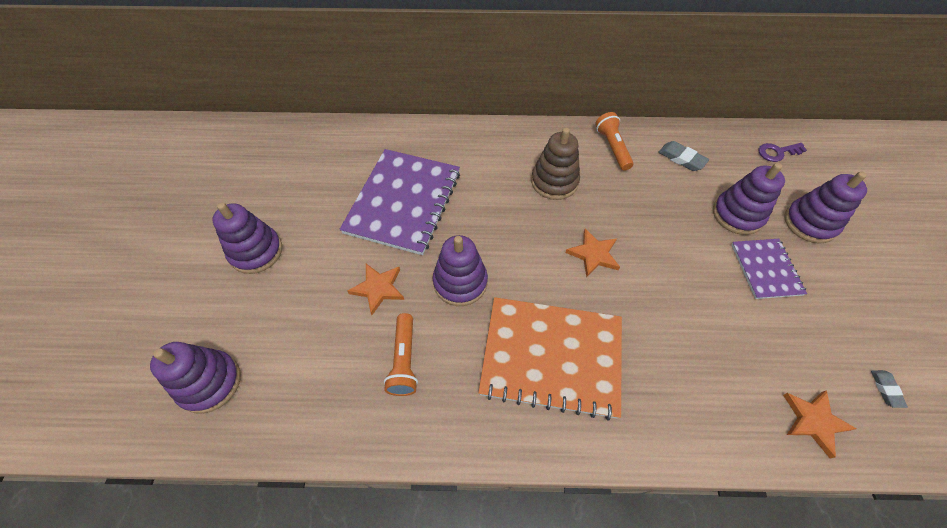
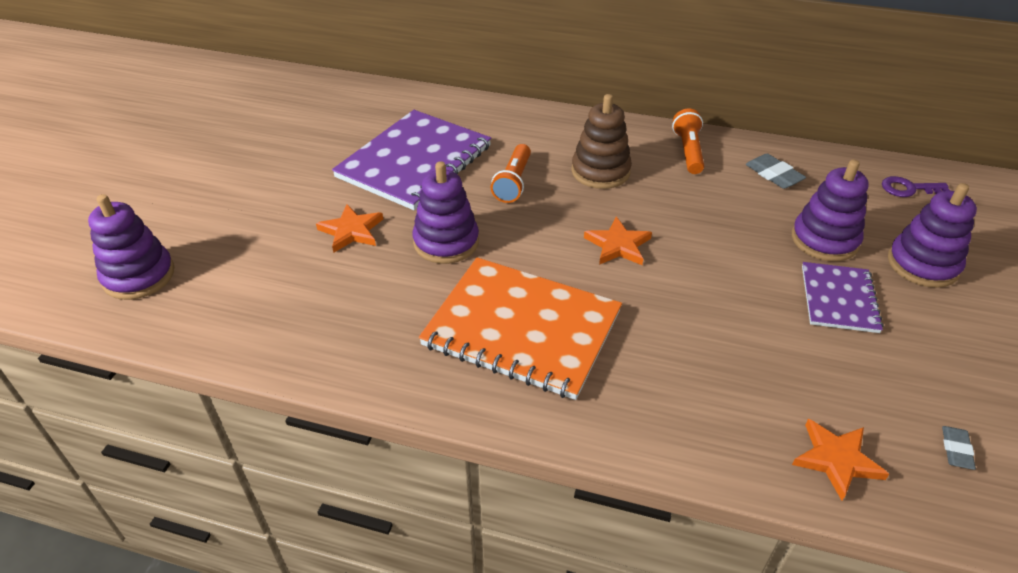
camera: 15 degrees right, 15 degrees down
purple stacking toy [212,202,282,274] -> none
orange flashlight [384,313,418,396] -> orange flashlight moved to [491,144,531,203]

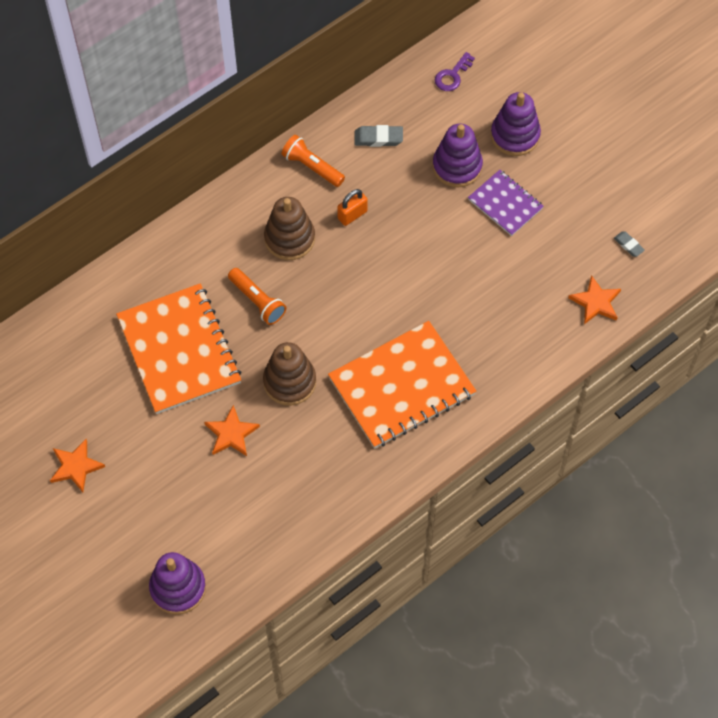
camera: 55 degrees left, 20 degrees up
purple notebook [332,110,491,210] -> orange notebook [116,283,241,414]
purple stacking toy [412,161,479,264] -> brown stacking toy [263,342,316,406]
orange star [584,217,652,265] -> orange star moved to [50,439,105,492]
none -> orange padlock [337,189,368,226]

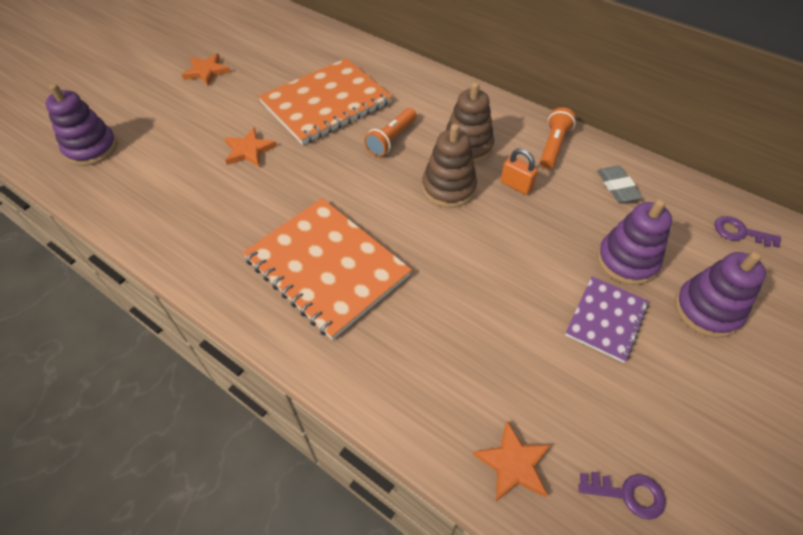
camera: 75 degrees right, 10 degrees down
brown stacking toy [263,342,316,406] -> brown stacking toy moved to [422,124,477,208]
grey eraser [614,231,645,257] -> purple key [578,472,666,520]

